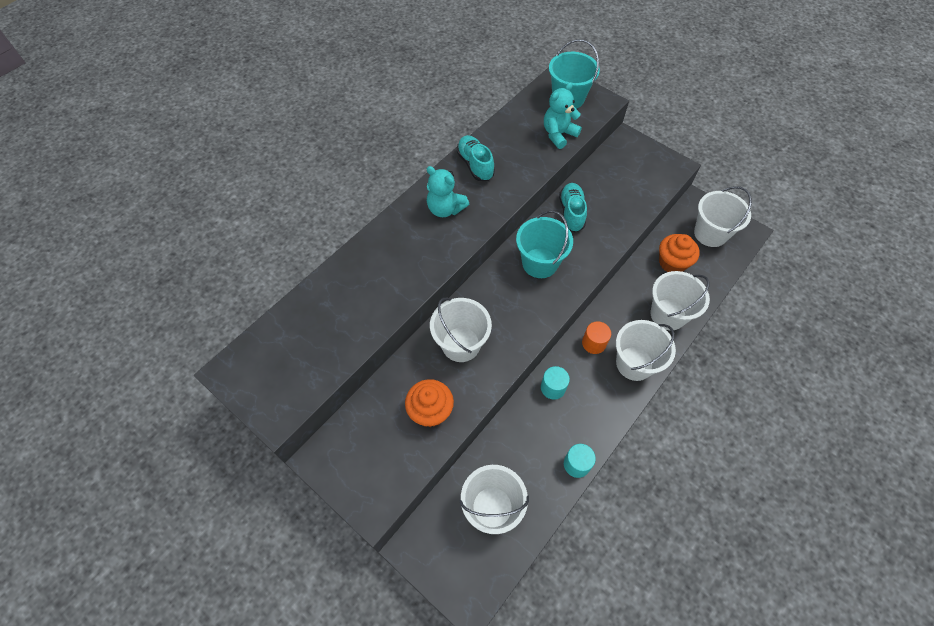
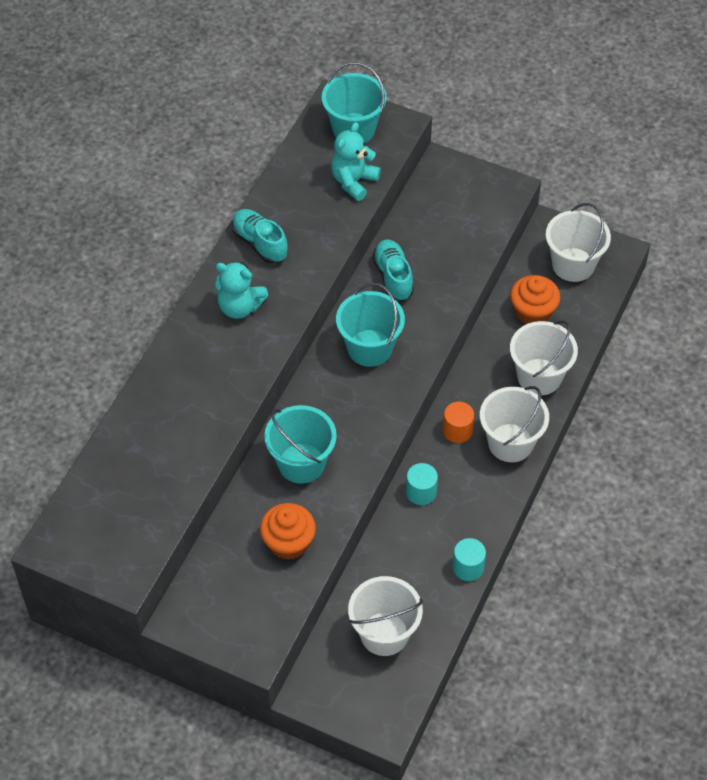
camera: 15 degrees left, 5 degrees down
white bucket [430,297,492,362] -> turquoise bucket [264,405,337,484]

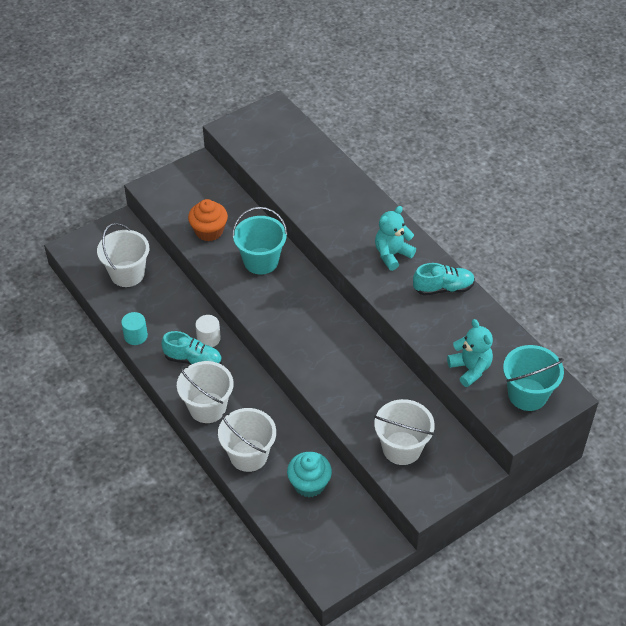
camera: 120 degrees right, 5 degrees down
turquoise bucket [336,283,405,367] -> none
turquoise shoe [372,240,414,301] -> turquoise shoe moved to [161,331,222,364]
turquoise cylinder [406,463,438,505] -> white cylinder [195,315,221,347]
orange cylinder [443,402,474,443] -> none
orange cupcake [510,275,560,324] -> turquoise cupcake [287,452,332,497]
white bucket [546,203,611,282] -> white bucket moved to [374,399,435,465]

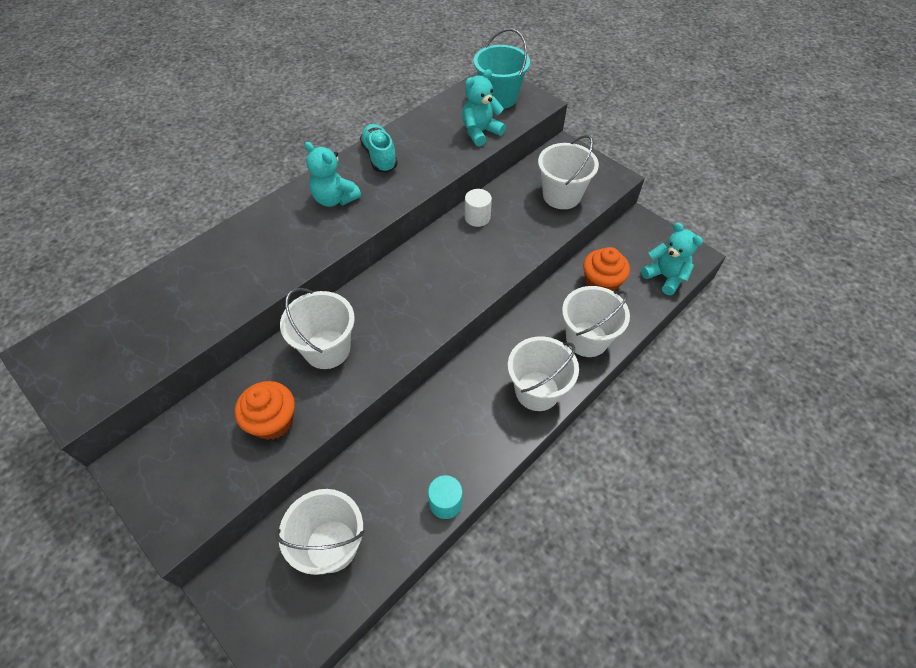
camera: 100 degrees left, 5 degrees up
turquoise shoe [161,331,222,364] -> none
white cylinder [195,315,221,347] -> white cylinder moved to [465,189,492,227]
turquoise bucket [232,207,288,275] -> white bucket [280,288,355,369]
turquoise cupcake [287,452,332,497] -> orange cupcake [583,247,630,292]
none -> turquoise teddy bear [641,223,703,295]

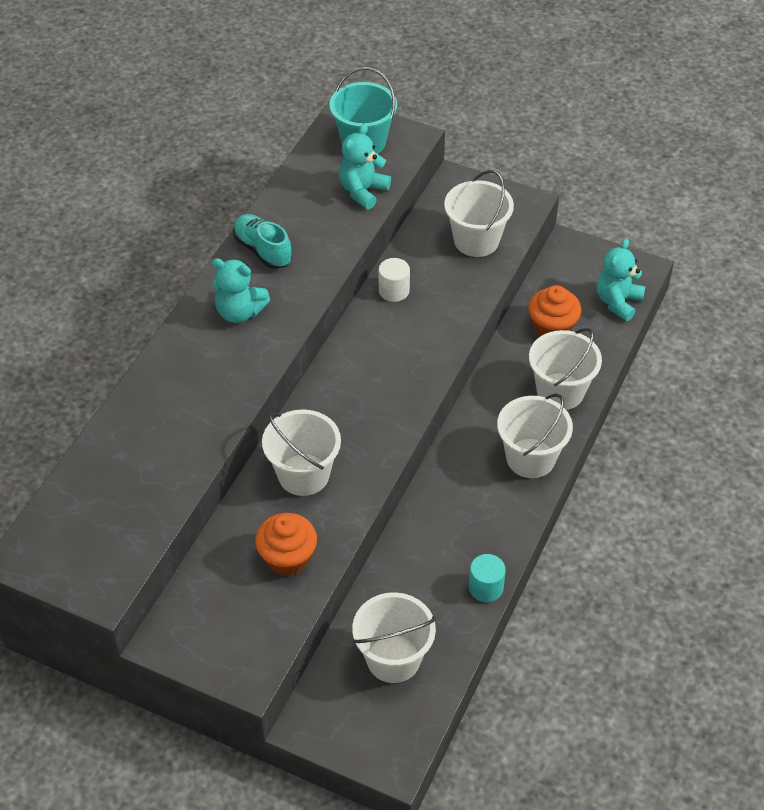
camera: 20 degrees left, 5 degrees down
turquoise teddy bear [641,223,703,295] -> turquoise teddy bear turned 90 degrees counterclockwise [597,239,646,321]

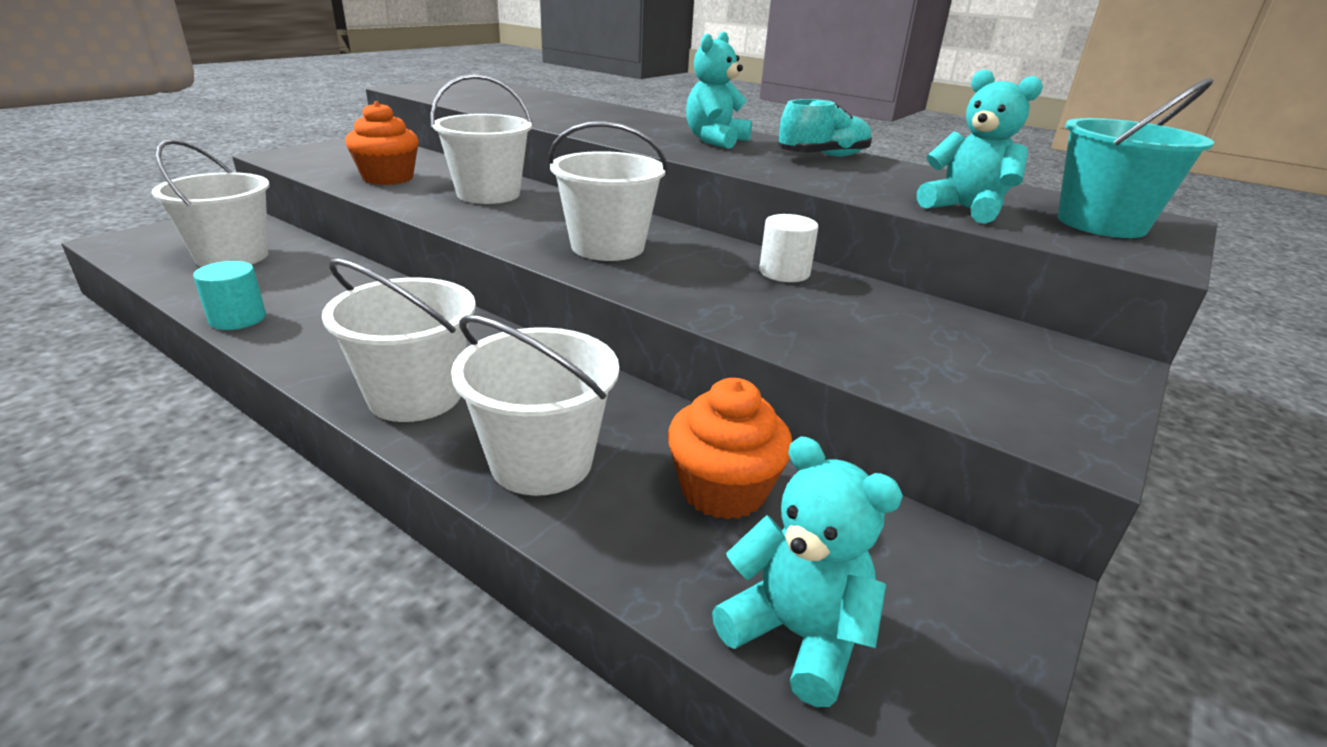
camera: 100 degrees right, 20 degrees down
white bucket [444,170,514,257] -> white bucket moved to [548,121,668,261]

